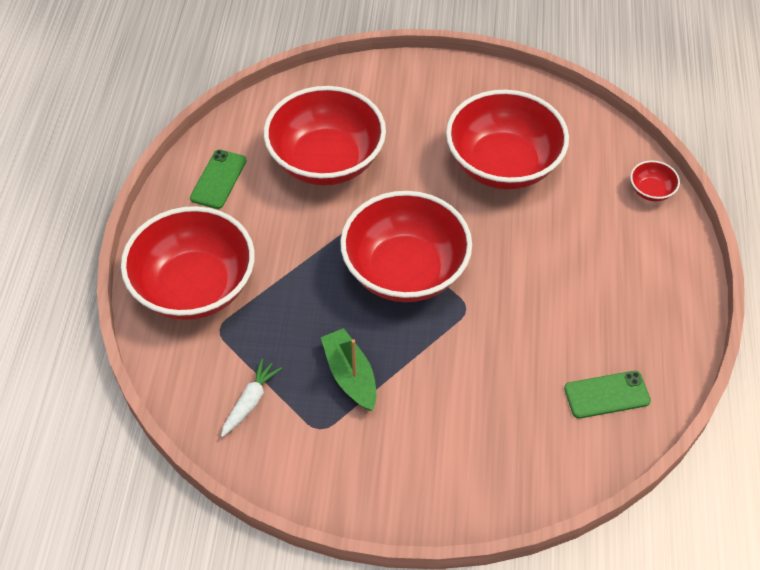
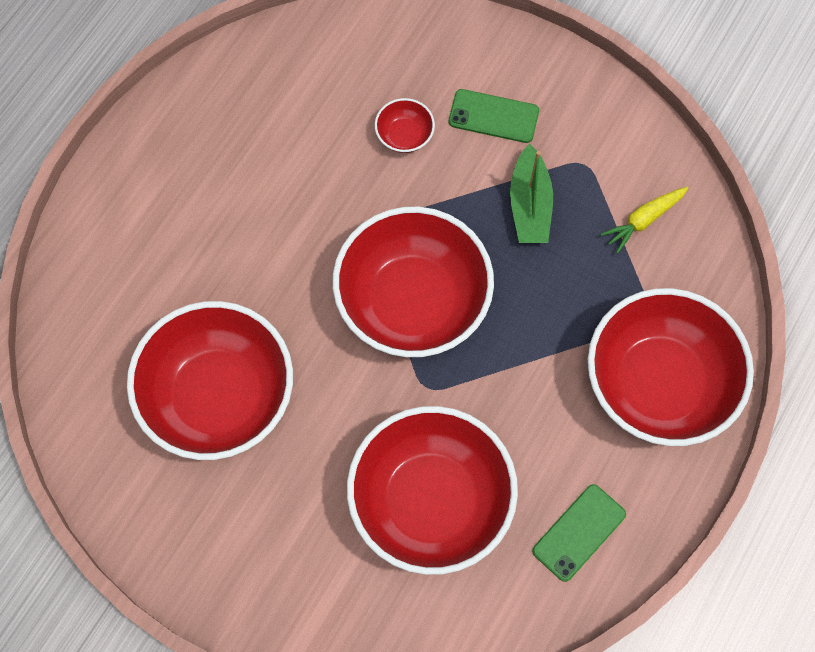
camera: 155 degrees left, 15 degrees up
white carrot [221,359,282,437] -> yellow carrot [600,187,688,254]
green phone [564,371,651,419] -> green phone moved to [449,89,539,143]
red bowl [630,161,680,202] -> red bowl moved to [375,98,435,153]

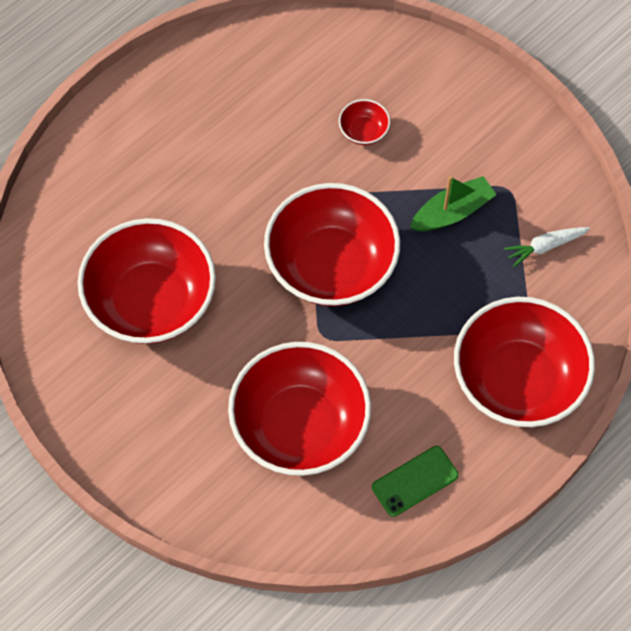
camera: 15 degrees right, 5 degrees down
green phone [449,89,539,143] -> none
green boat [510,143,553,243] -> green boat turned 135 degrees counterclockwise [410,176,497,231]
yellow carrot [600,187,688,254] -> white carrot [504,227,590,267]

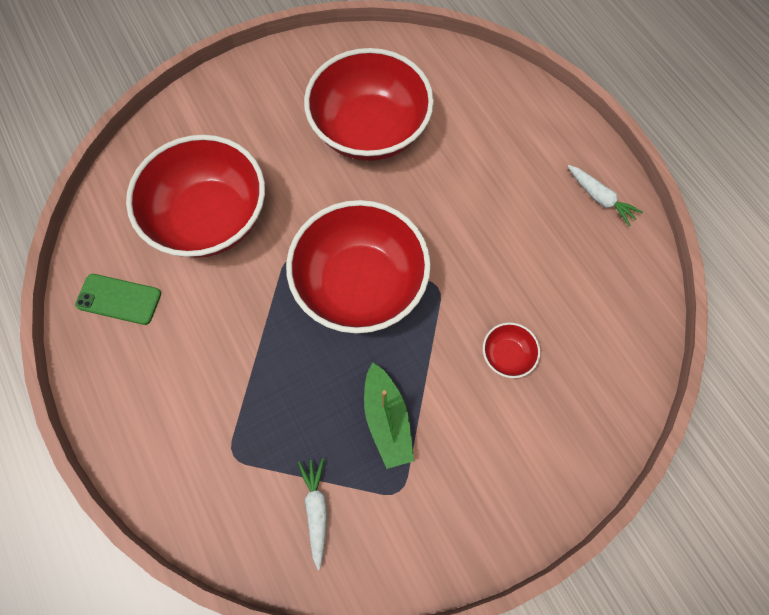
camera: 105 degrees right, 5 degrees up
green phone [372,446,459,517] -> green phone turned 60 degrees counterclockwise [75,274,161,325]
red bowl [454,297,595,427] -> none
none -> white carrot [568,165,643,226]

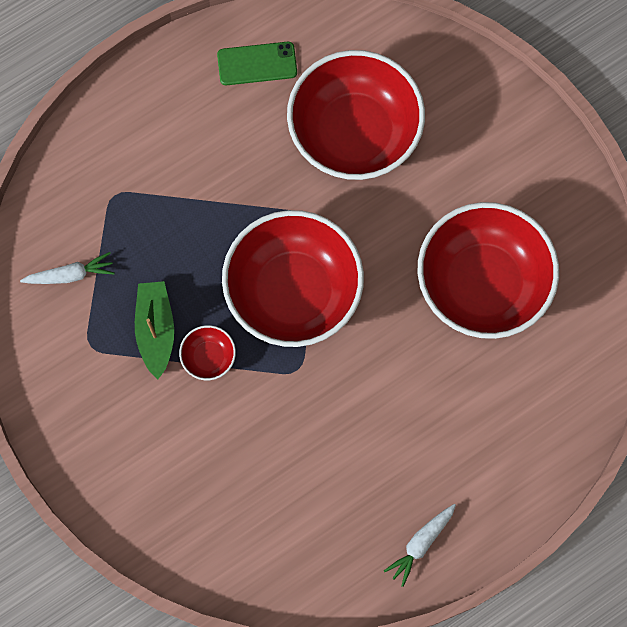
camera: 85 degrees right, 5 degrees up
green phone [75,274,161,325] -> green phone turned 75 degrees clockwise [217,42,297,85]
green boat [364,362,414,469] -> green boat turned 105 degrees clockwise [135,281,174,379]
red bowl [483,322,540,378] -> red bowl moved to [179,325,236,380]

